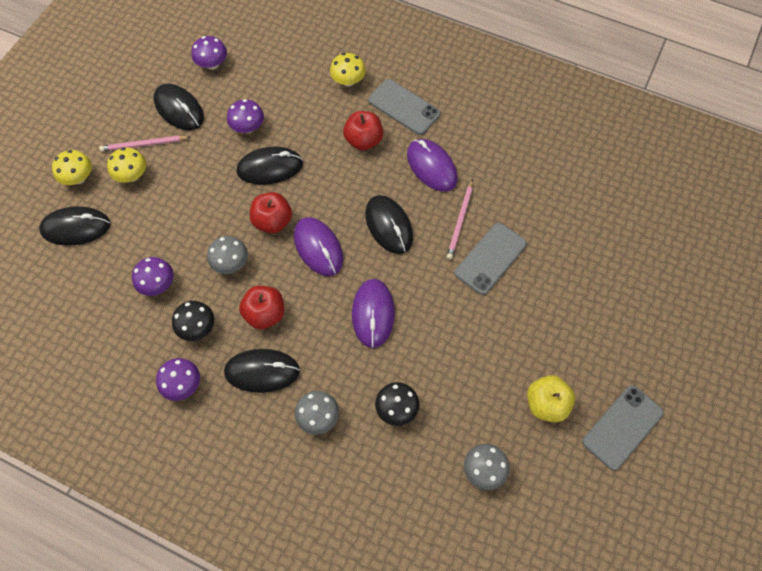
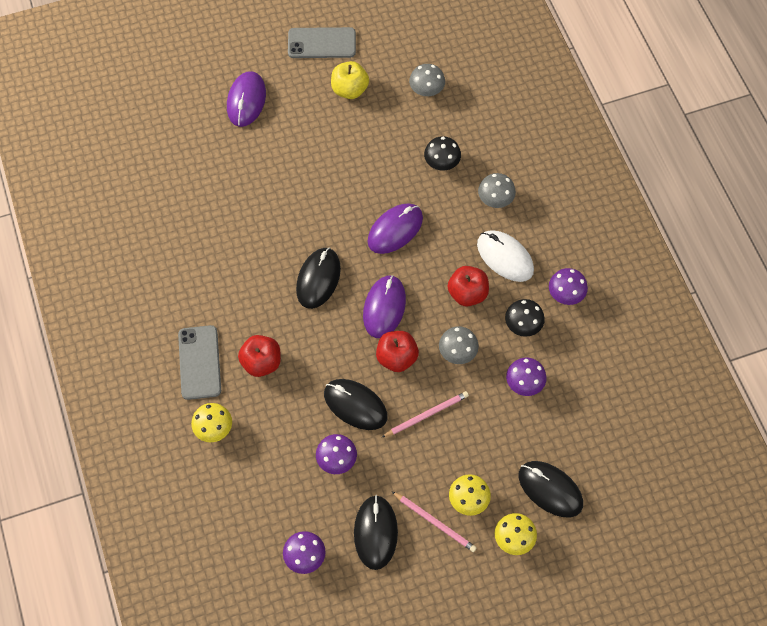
camera: 135 degrees left, 0 degrees up
black mouse [224,349,300,393] -> white mouse [477,230,534,282]
purple mouse [407,139,458,192] -> purple mouse moved to [227,71,266,127]
pink pencil [447,179,473,260] -> pink pencil moved to [381,391,469,438]
grey phone [455,223,527,295] -> none

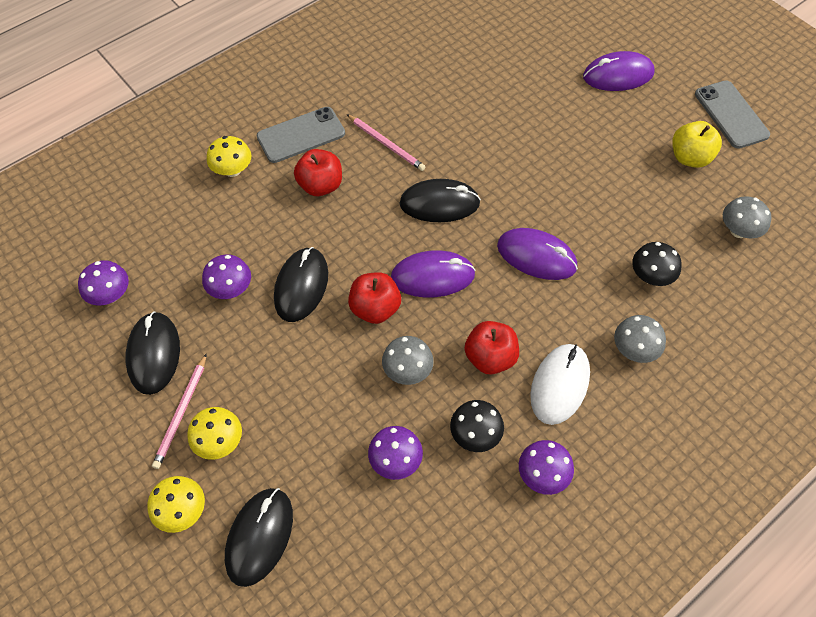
camera: 70 degrees right, 5 degrees down
black mouse [354,495,398,570] -> black mouse turned 75 degrees counterclockwise [126,311,180,395]
pink pencil [381,391,469,438] -> pink pencil moved to [347,114,425,171]

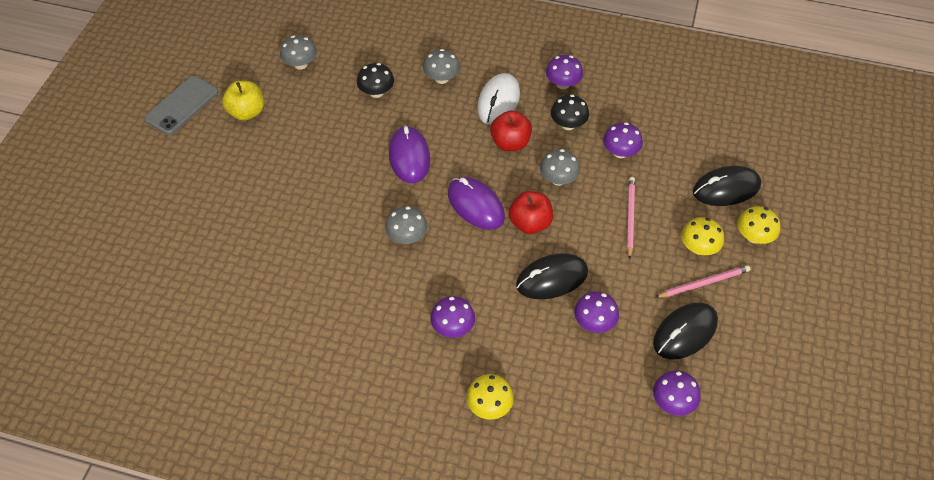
camera: 125 degrees left, 5 degrees down
grey phone [257,107,345,163] -> none
red apple [294,149,342,196] -> purple mushroom [430,296,475,338]
pink pencil [347,114,425,171] -> pink pencil moved to [627,177,635,259]
black mouse [399,179,481,222] -> grey mushroom [385,206,427,244]
white mouse [530,344,590,425] -> white mouse turned 60 degrees counterclockwise [477,73,520,125]
purple mouse [583,51,655,91] -> none

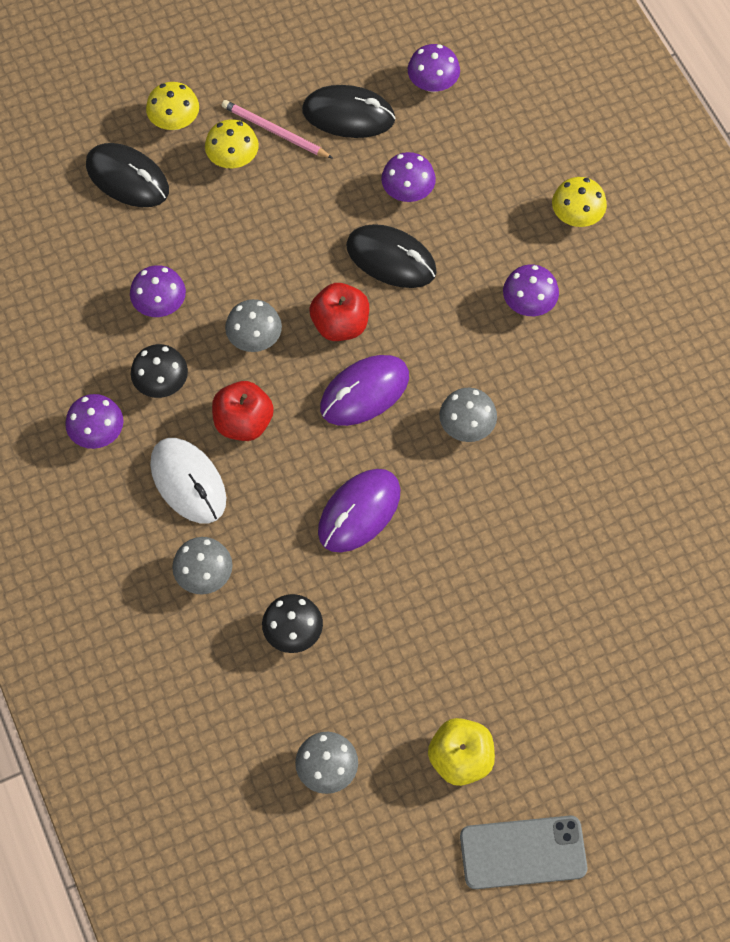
camera: 130 degrees left, 10 degrees up
purple mouse [448,177,505,230] -> purple mouse turned 45 degrees clockwise [320,355,409,426]
white mouse [477,73,520,125] -> white mouse turned 75 degrees clockwise [150,438,226,523]
pink pencil [627,177,635,259] -> none

